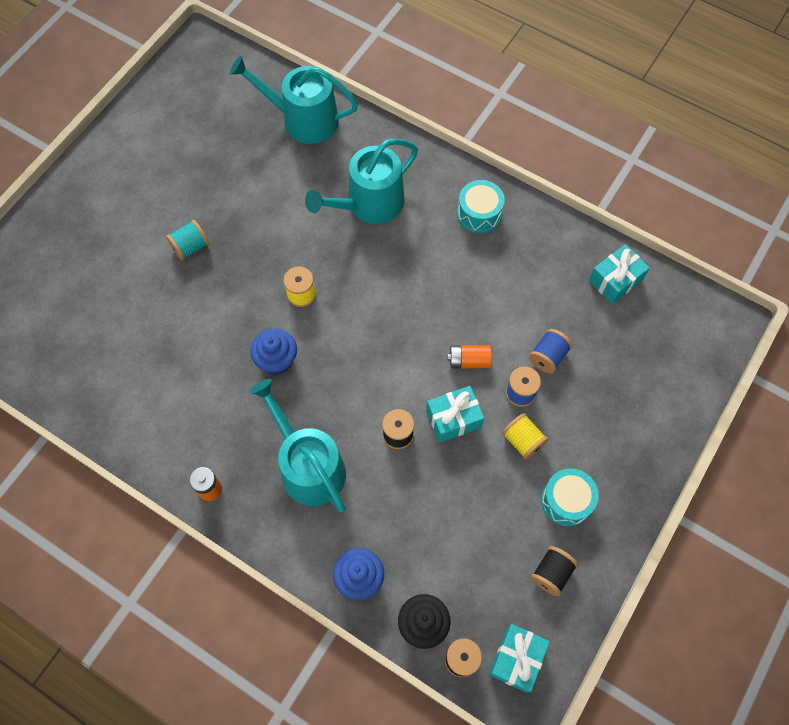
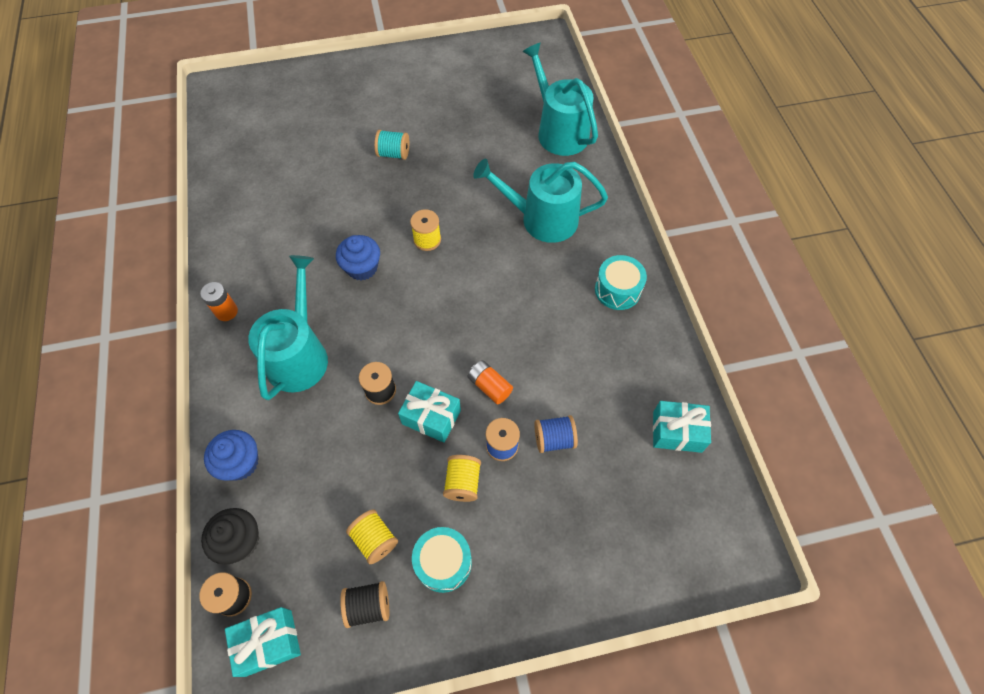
camera: 45 degrees right, 5 degrees down
none -> yellow spool [346,510,398,564]

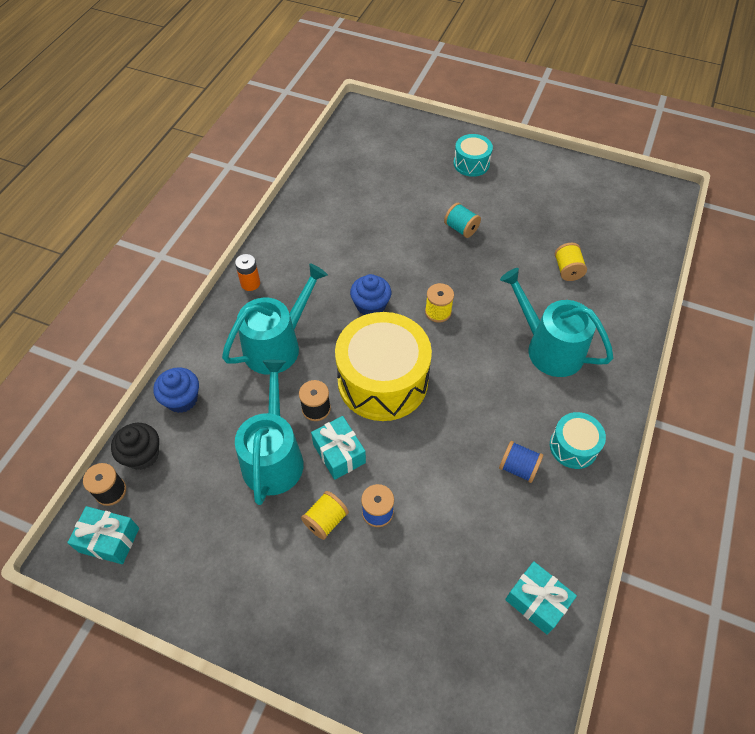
camera: 35 degrees right, 5 degrees down
black spool [340,581,389,628] -> none
yellow spool [346,510,398,564] -> yellow spool moved to [555,243,587,281]
turquoise drum [412,527,472,593] -> turquoise drum moved to [453,134,493,177]
orange battery [468,360,513,405] -> none
turquoise watering can [522,43,598,156] -> turquoise watering can moved to [235,360,303,505]
blue spool [534,415,578,453] -> blue spool moved to [499,441,543,483]
none -> yellow drum [335,312,432,421]

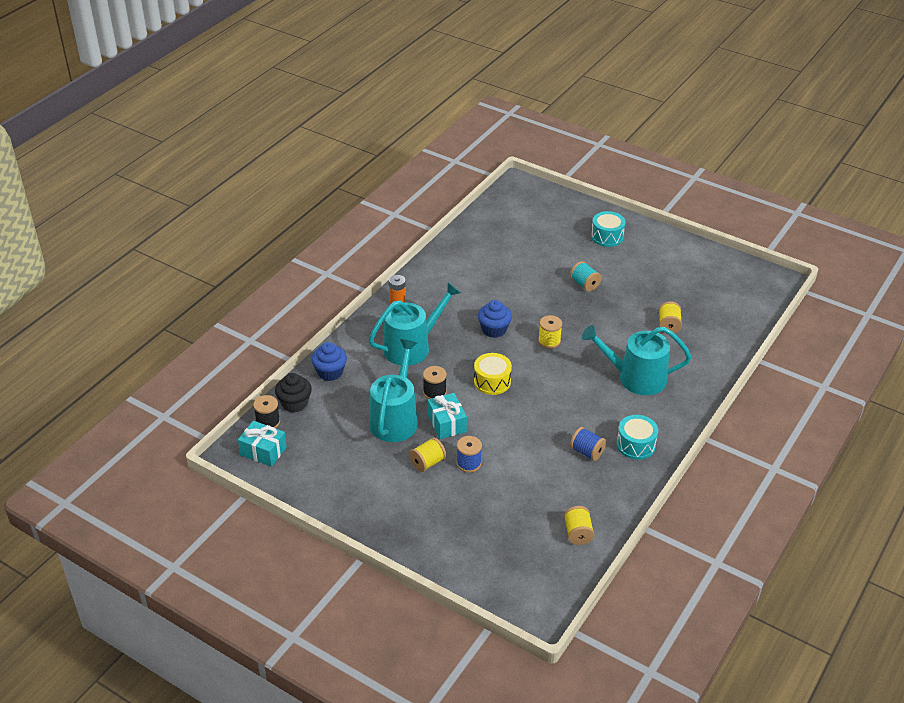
camera: 10 degrees right, 15 degrees down
yellow drum [335,312,432,421] -> yellow drum [474,353,512,395], size x0.50
turquoise watering can [500,268,613,377] -> turquoise watering can turned 45 degrees counterclockwise [582,325,692,395]
turquoise gift [505,561,577,634] -> yellow spool [564,506,595,545]

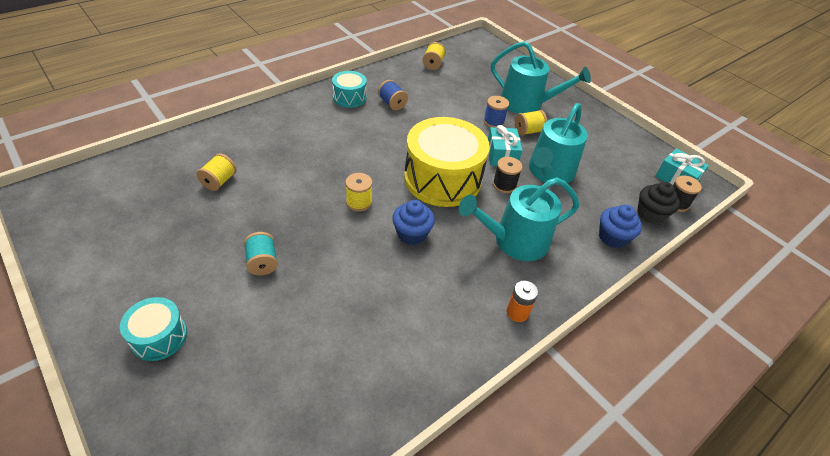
camera: 165 degrees left, 5 degrees up
yellow drum [474,353,512,395] -> yellow drum [404,117,490,207], size x2.01
turquoise watering can [582,325,692,395] -> turquoise watering can moved to [491,41,591,114]

